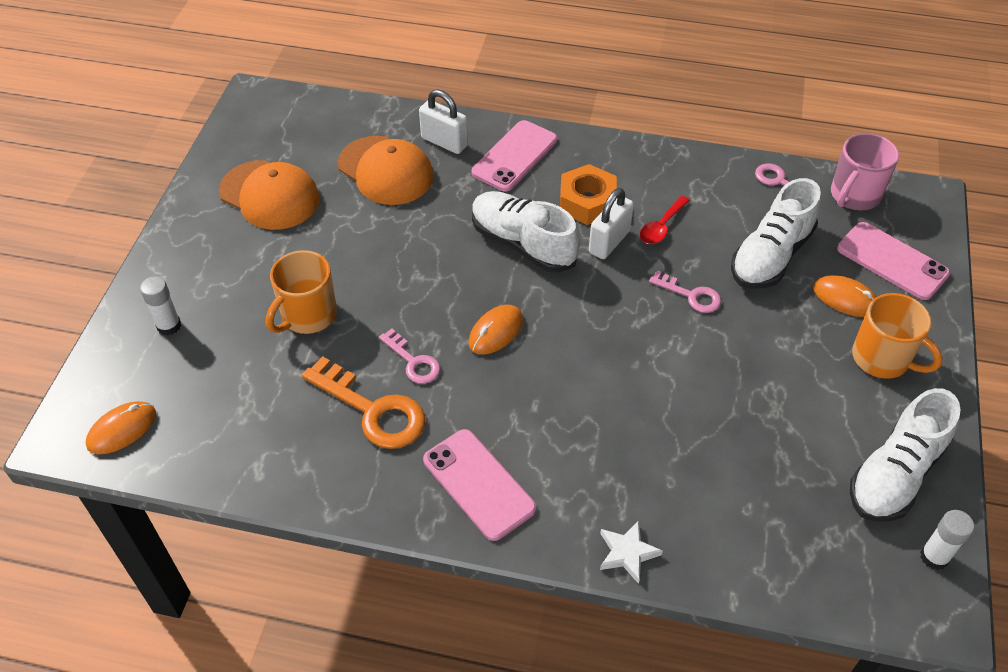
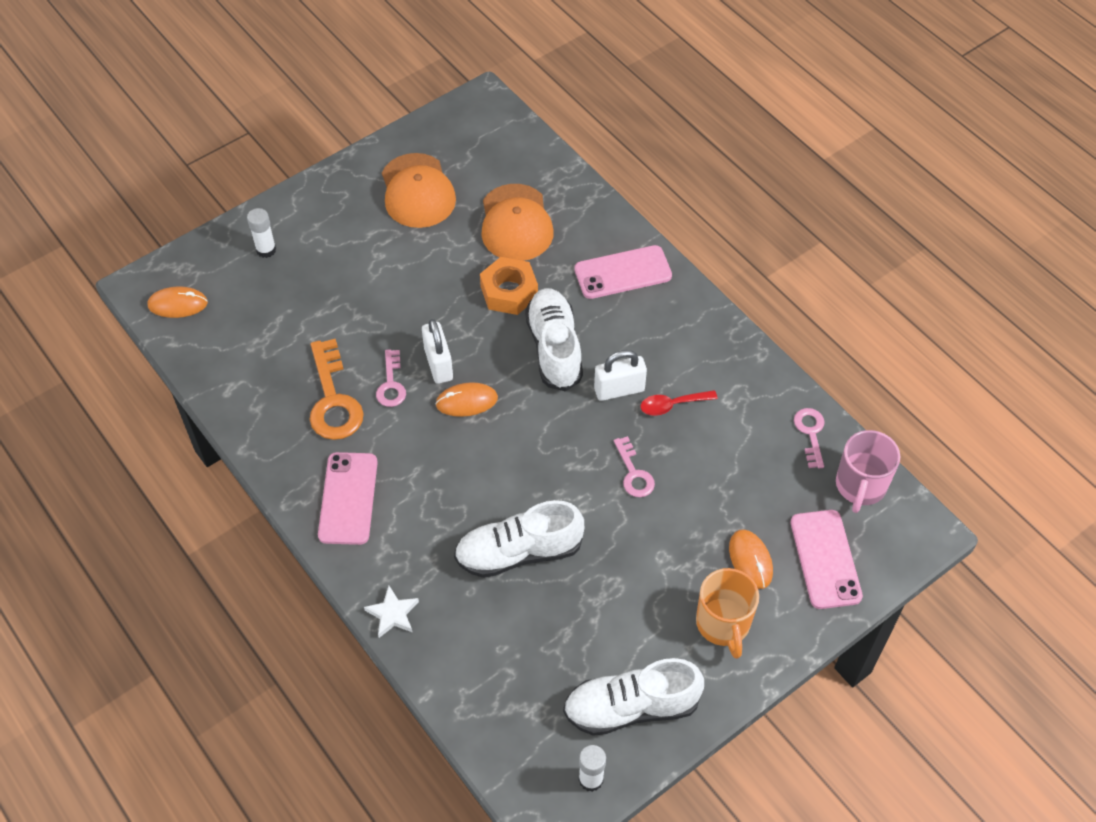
camera: 40 degrees right, 5 degrees up
orange mug [266,250,337,334] -> none
white padlock [419,89,468,154] -> white padlock moved to [422,319,453,384]
orange nut [560,164,617,225] -> orange nut moved to [480,257,538,315]
white shoe [731,178,821,289] -> white shoe moved to [454,500,584,578]
pink mug [831,133,899,210] -> pink mug turned 60 degrees counterclockwise [836,430,901,513]

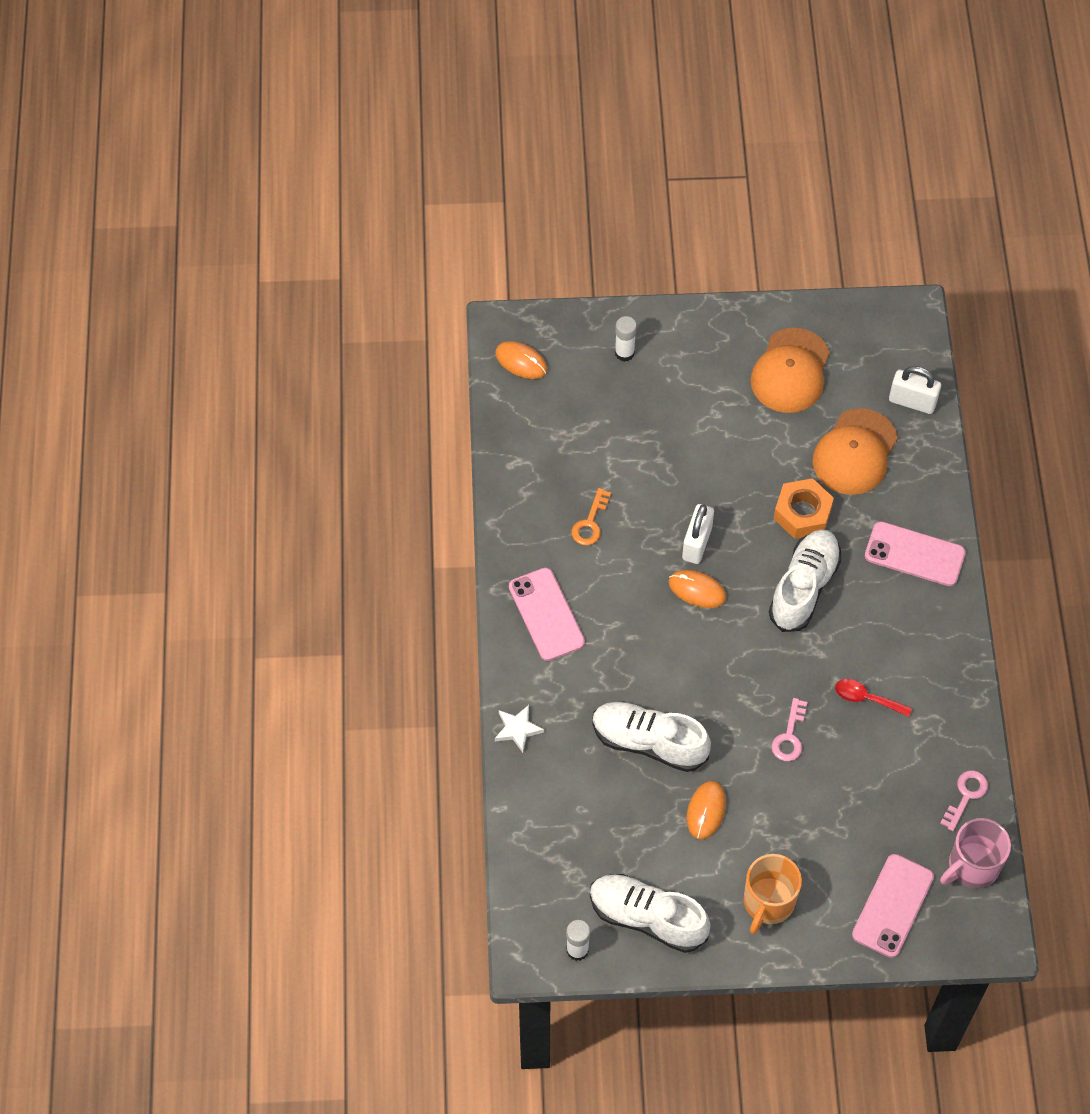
camera: 35 degrees right, 5 degrees up
orange key [310,339,364,440] -> orange key [571,488,611,546], size x0.57
pink phone [318,452,378,545] -> pink phone turned 60 degrees counterclockwise [509,568,585,661]
pink key [376,349,406,407] -> none
white padlock [594,350,647,401] -> white padlock moved to [889,366,941,414]
orange mouse [729,530,773,589] -> orange mouse moved to [687,781,726,840]

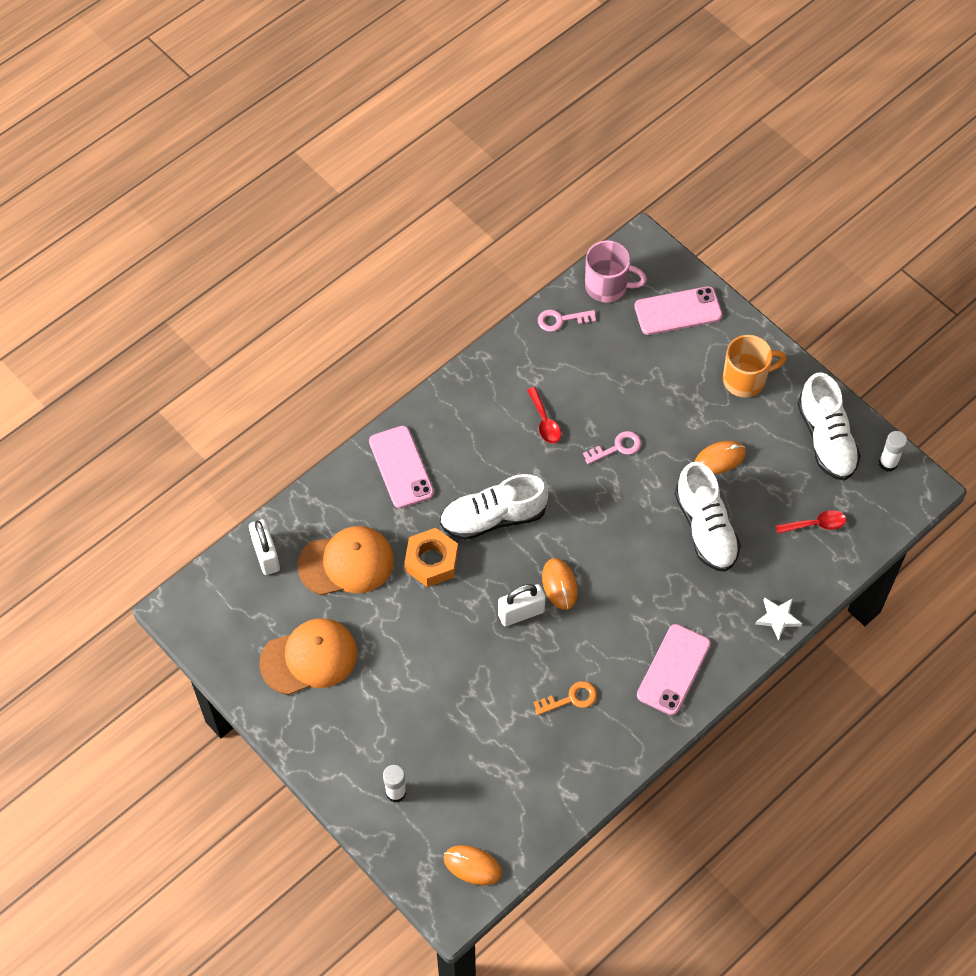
camera: 130 degrees left, 0 degrees up
orange mouse [495,341,547,379] -> orange mouse turned 60 degrees counterclockwise [444,845,502,885]
none -> red spoon [775,510,846,534]

